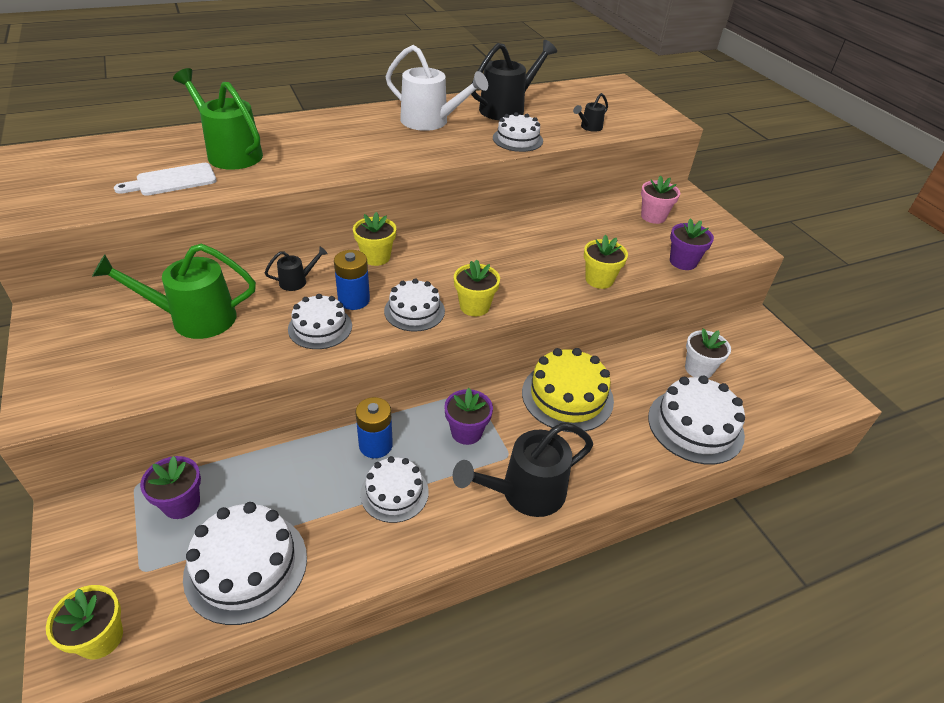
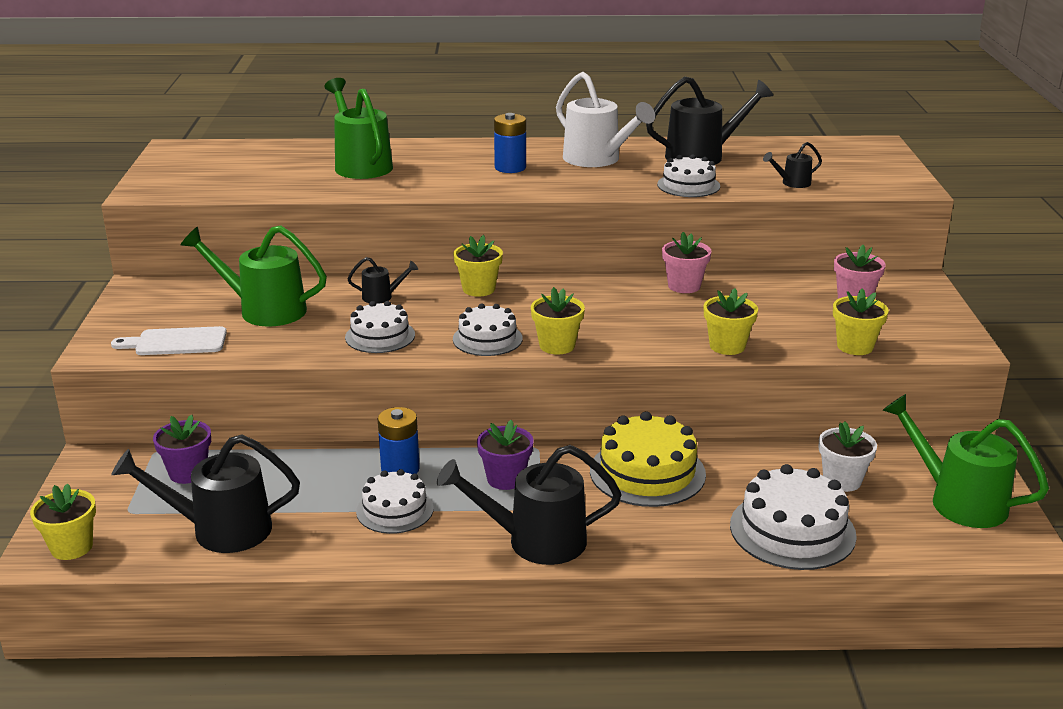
camera: 25 degrees right, 15 degrees down
white cutting board [114,163,217,196] -> white cutting board moved to [111,326,227,355]
white cake [183,502,307,625] -> black watering can [111,434,300,553]
blue battery [334,250,370,310] -> blue battery moved to [494,113,526,173]
purple flower pot [670,218,714,270] -> yellow flower pot [833,288,889,355]
none -> pink flower pot [662,232,712,293]
none -> green watering can [883,394,1049,528]

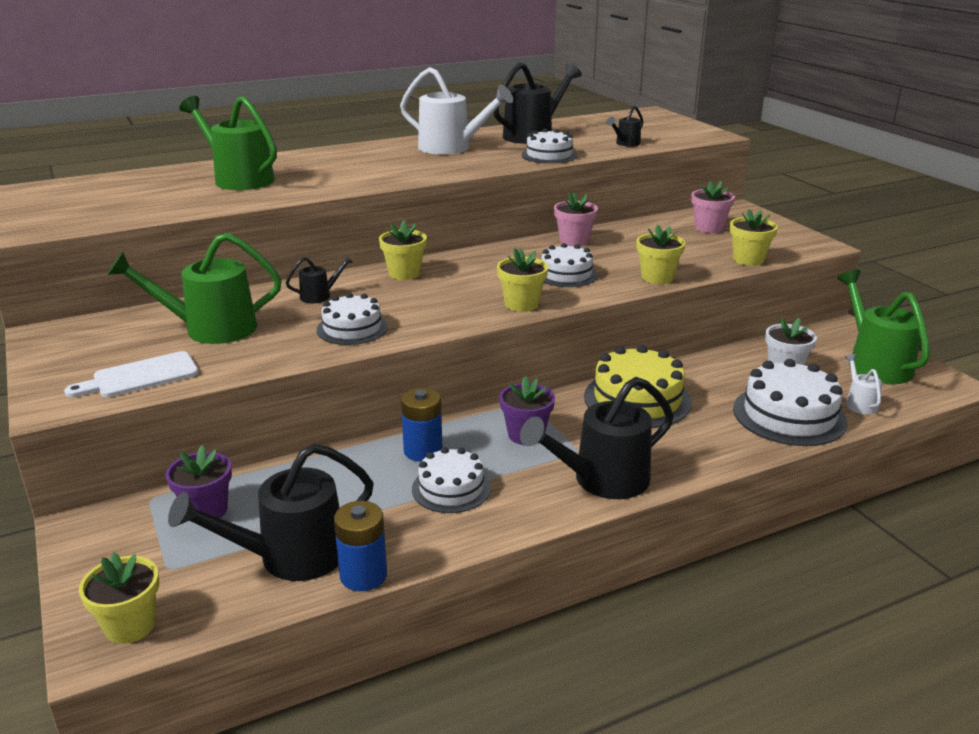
camera: 25 degrees left, 0 degrees up
white cake [453,303,523,356] -> white cake moved to [542,243,598,287]
blue battery [494,113,526,173] -> blue battery moved to [334,501,387,591]
green watering can [883,394,1049,528] -> green watering can turned 60 degrees clockwise [837,269,930,384]
none -> white watering can [845,354,883,414]

